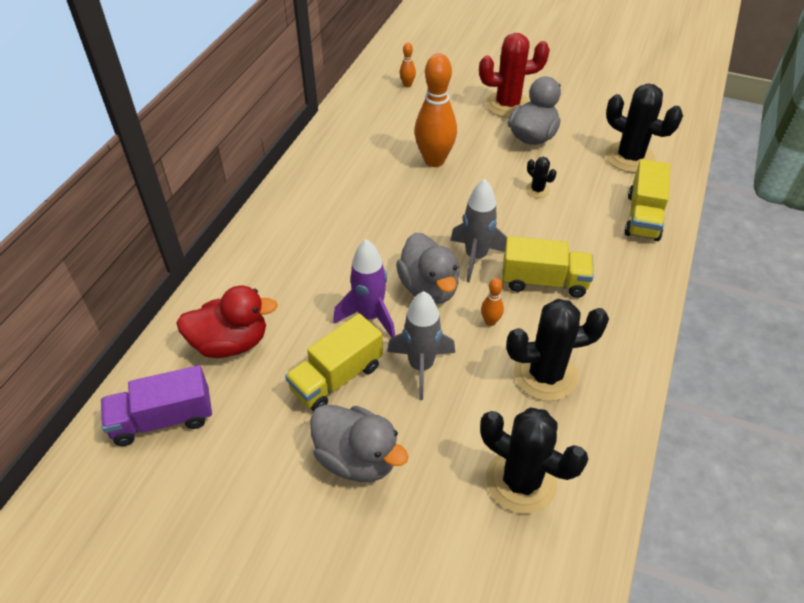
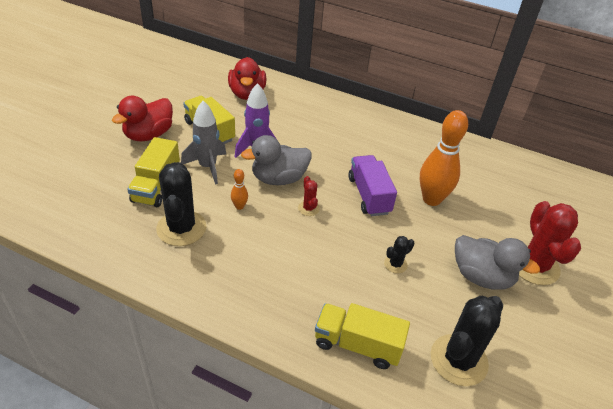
camera: 90 degrees right, 5 degrees down
purple truck [101,365,212,446] -> purple truck moved to [348,155,397,216]
grey duck [310,405,409,482] -> red duck [112,96,173,142]
orange bowling pin [400,42,416,87] -> none
grey rocket [450,179,507,282] -> red cactus [298,176,320,216]
black cactus [480,408,588,514] -> none
yellow truck [502,236,594,298] -> yellow truck moved to [127,137,180,207]

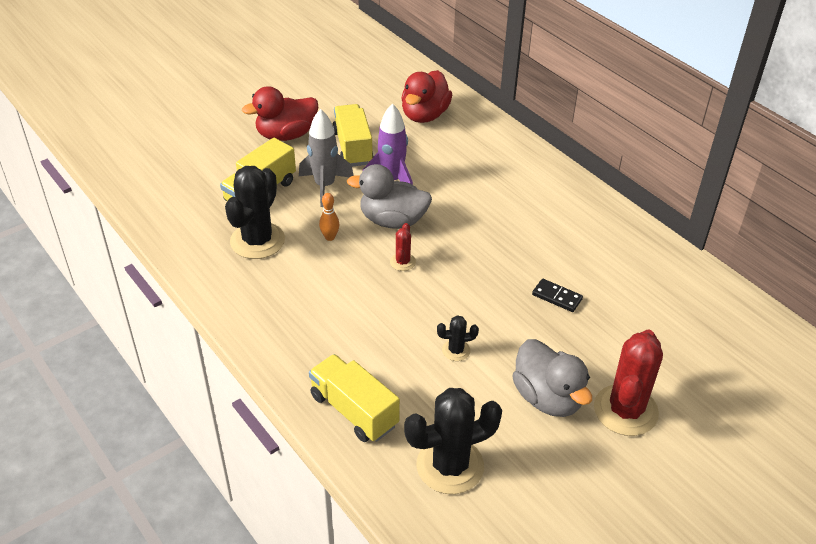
camera: 30 degrees right, 0 degrees up
purple truck [348,155,397,216] -> none
orange bowling pin [420,110,468,206] -> black domino [532,279,583,312]

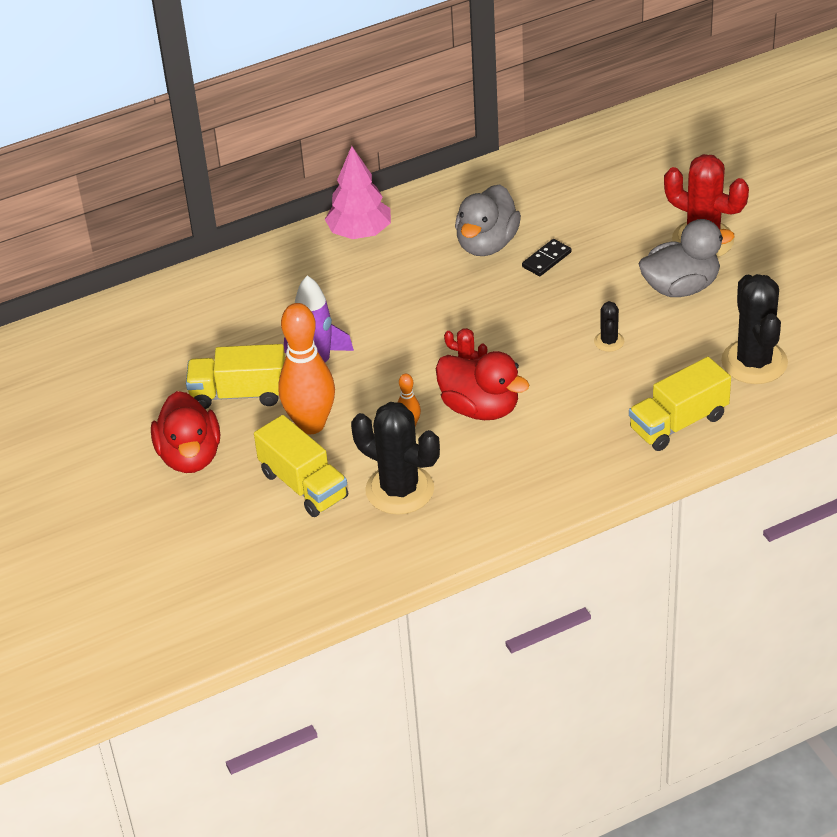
camera: 75 degrees left, 0 degrees up
grey rocket [299,109,354,207] -> orange bowling pin [278,303,335,435]
grey duck [347,164,432,229] -> grey duck moved to [455,184,521,256]
red duck [401,70,452,123] -> red duck moved to [436,351,529,420]
none -> pink tree [325,146,391,239]

